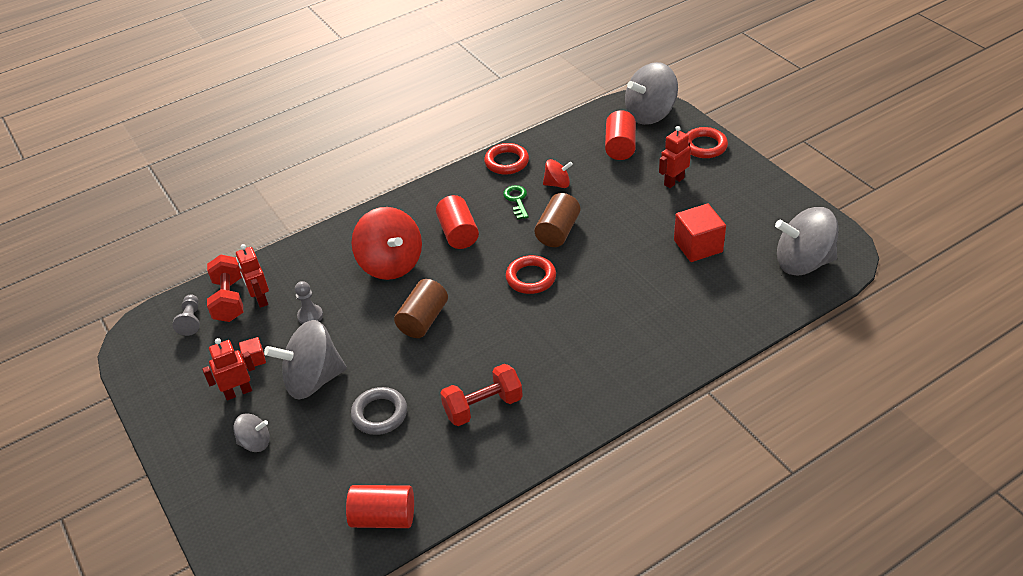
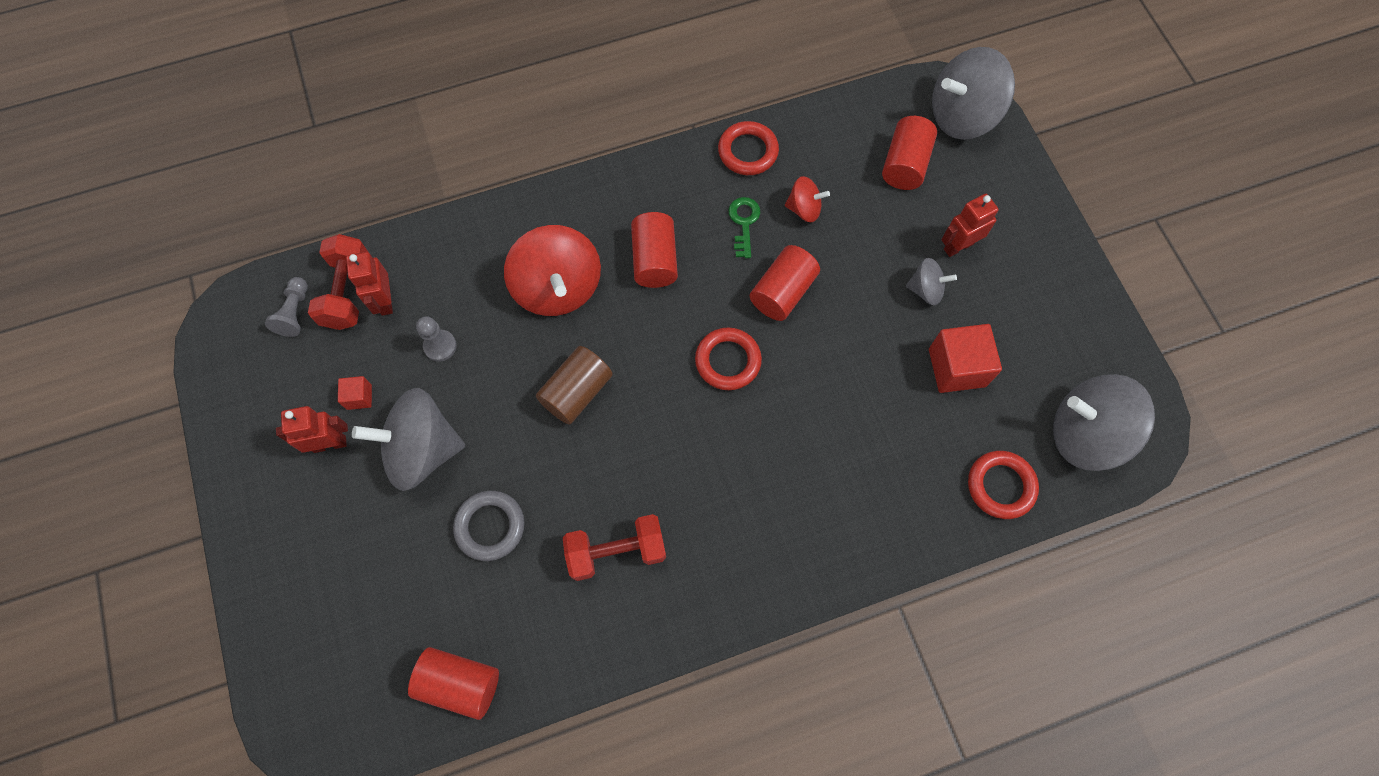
camera: 10 degrees right, 25 degrees up
grey spinning top [233,413,270,452] -> grey spinning top moved to [906,258,957,305]
brown cylinder [534,193,580,247] -> red cylinder [750,245,820,321]
red ring [686,127,728,158] -> red ring moved to [968,451,1039,519]

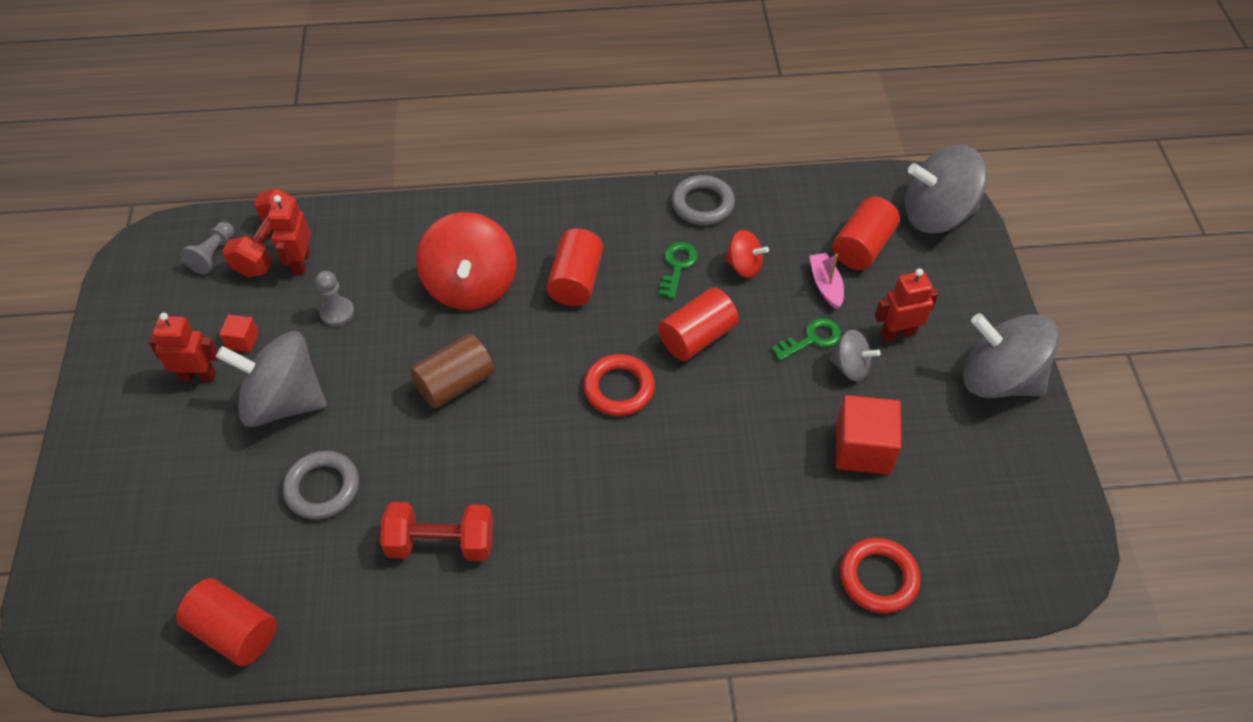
camera: 15 degrees right, 15 degrees down
red ring [718,121,779,175] -> grey ring [672,175,735,225]
grey spinning top [1053,374,1155,471] -> grey spinning top moved to [963,313,1059,398]
none -> green key [772,318,842,361]
none -> pink boat [809,253,844,309]

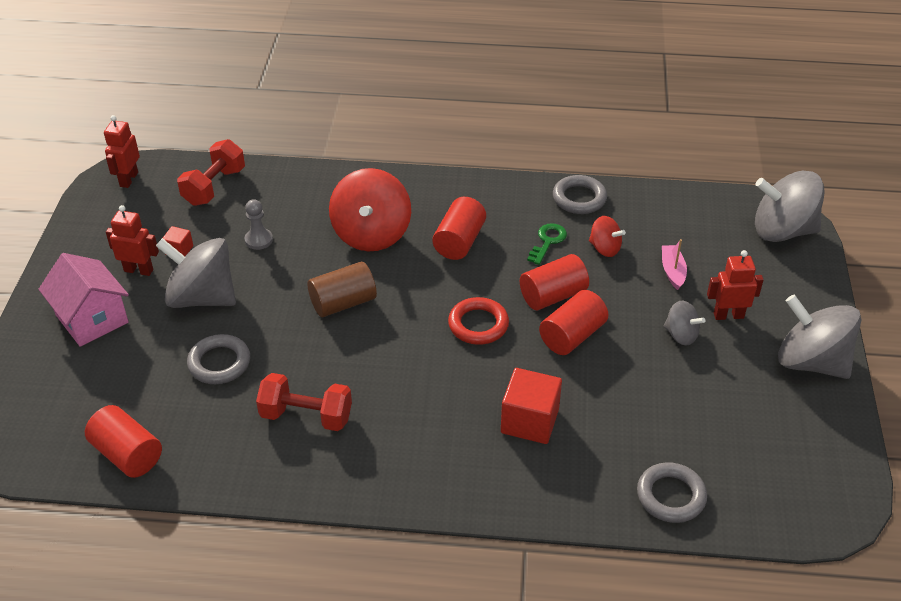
camera: 10 degrees right, 10 degrees down
grey pawn [180,222,234,275] -> none
red robot [268,195,311,275] -> red robot moved to [104,115,140,188]
green key [772,318,842,361] -> none
red cylinder [832,196,900,270] -> red cylinder moved to [539,290,608,355]
red cube [835,395,902,475] -> red cube moved to [501,368,562,444]
red ring [840,538,921,613] -> grey ring [637,462,707,523]
none -> pink house [38,253,129,347]

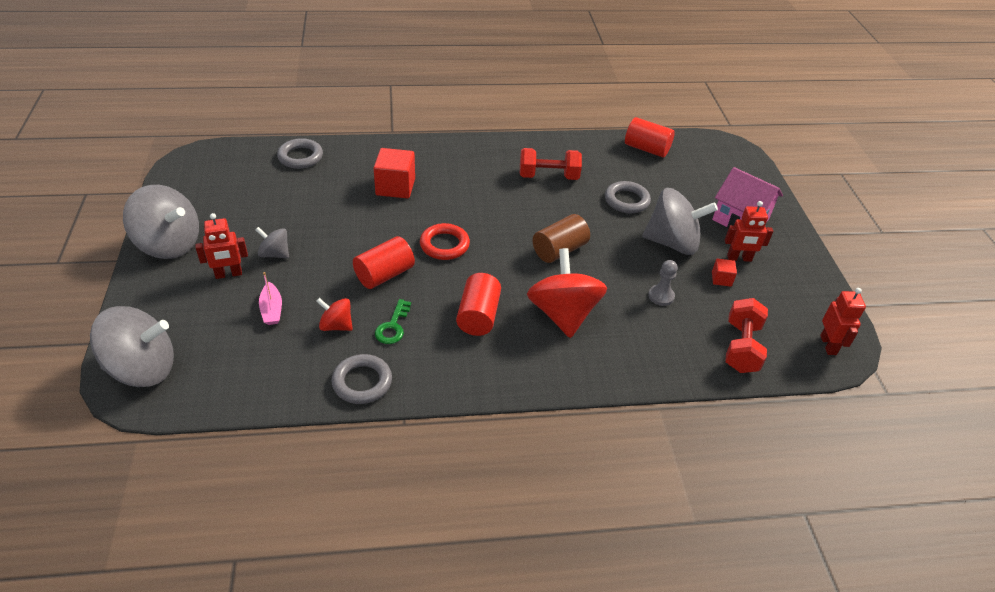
camera: 165 degrees right, 0 degrees up
red cylinder [539,290,608,355] -> none

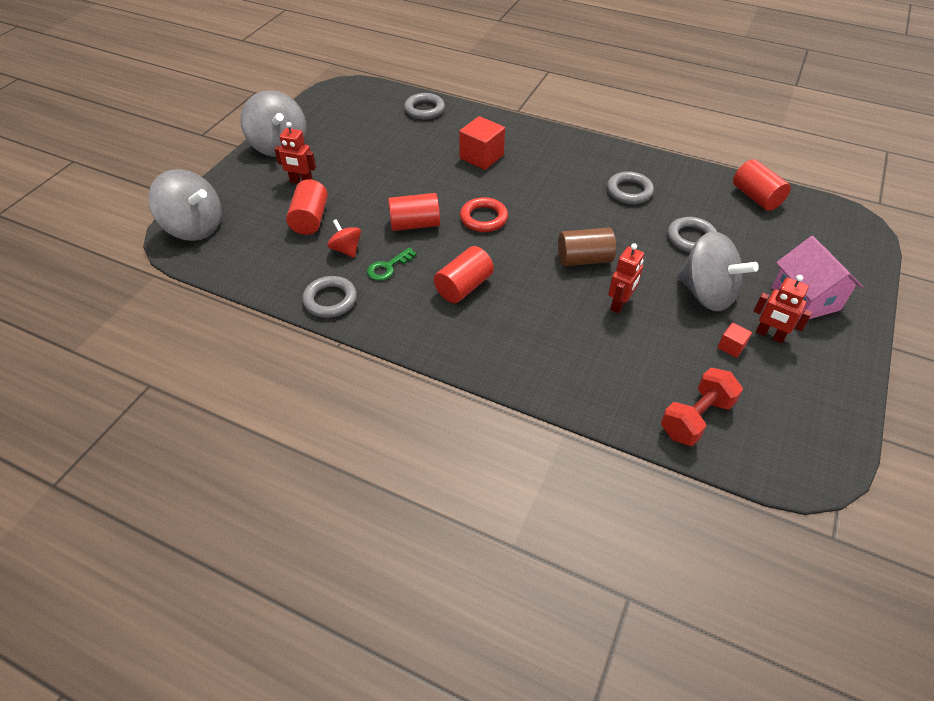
camera: 35 degrees right, 5 degrees up
grey spinning top [256,227,289,258] -> none
pink boat [259,272,282,325] -> red cylinder [286,179,328,235]
red dumbbell [520,148,582,180] -> grey ring [607,171,654,204]
red spinning top [527,248,607,338] -> none
grey pawn [648,260,678,306] -> none
red robot [820,288,866,355] -> red robot moved to [608,243,644,314]

